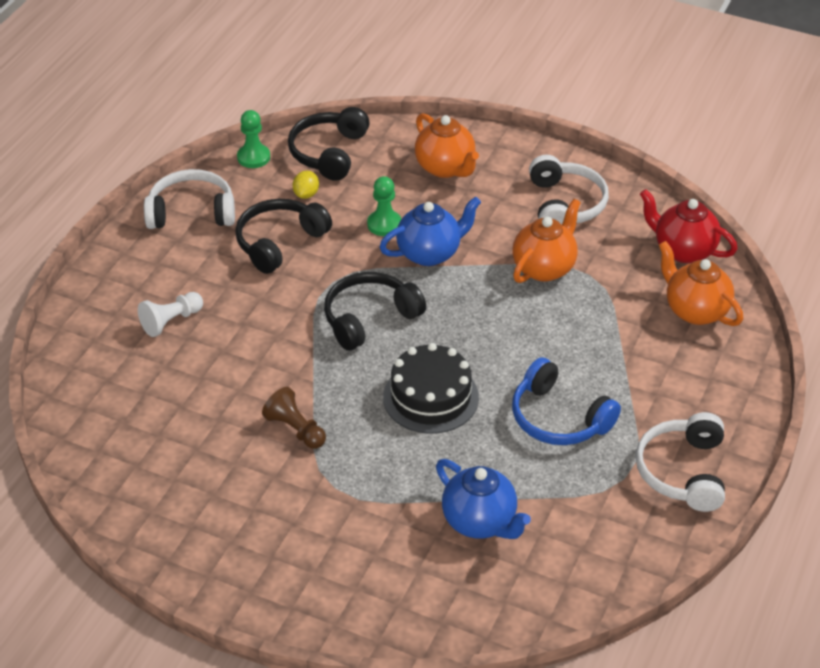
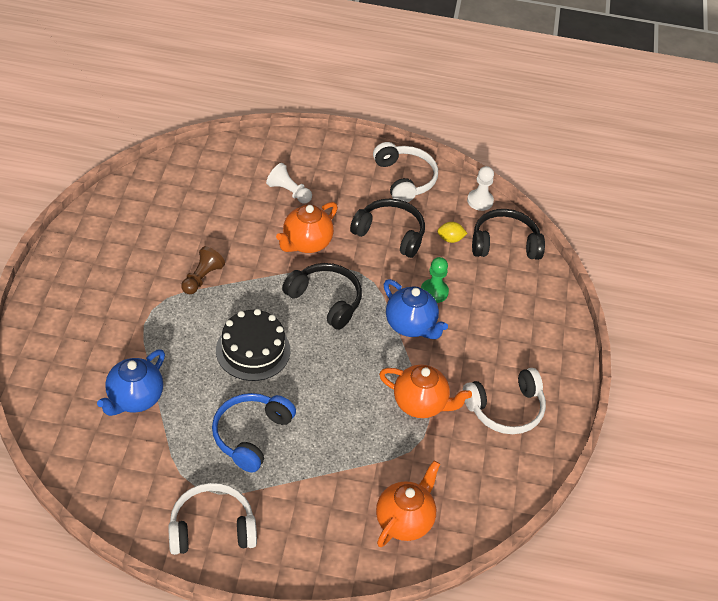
camera: 70 degrees right, 5 degrees up
green pawn [237,110,270,168] -> white pawn [467,166,494,211]
orange teapot [415,113,479,178] -> orange teapot moved to [276,202,338,253]
red teapot [640,189,737,263] -> none

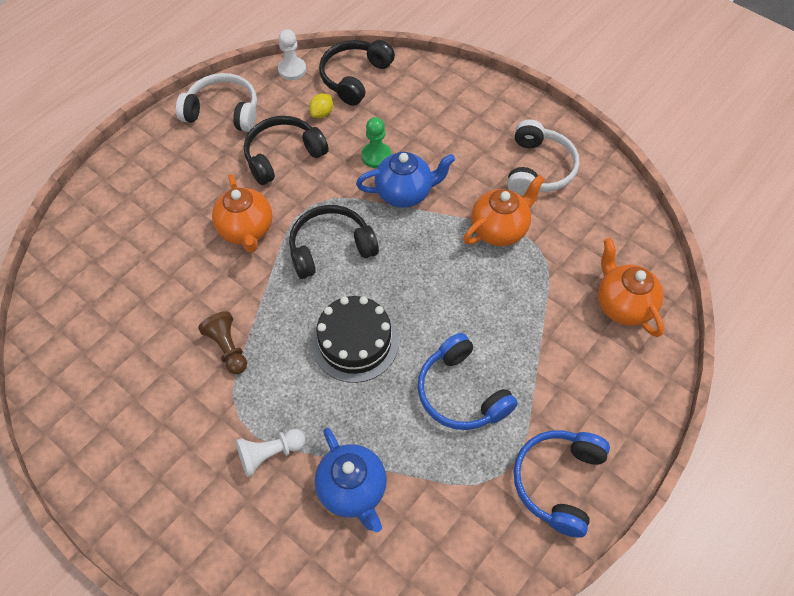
camera: 55 degrees left, 10 degrees up
white headphones [168,483,257,555] -> blue headphones [513,430,610,538]
white pawn [266,163,312,203] -> white pawn moved to [236,429,306,477]

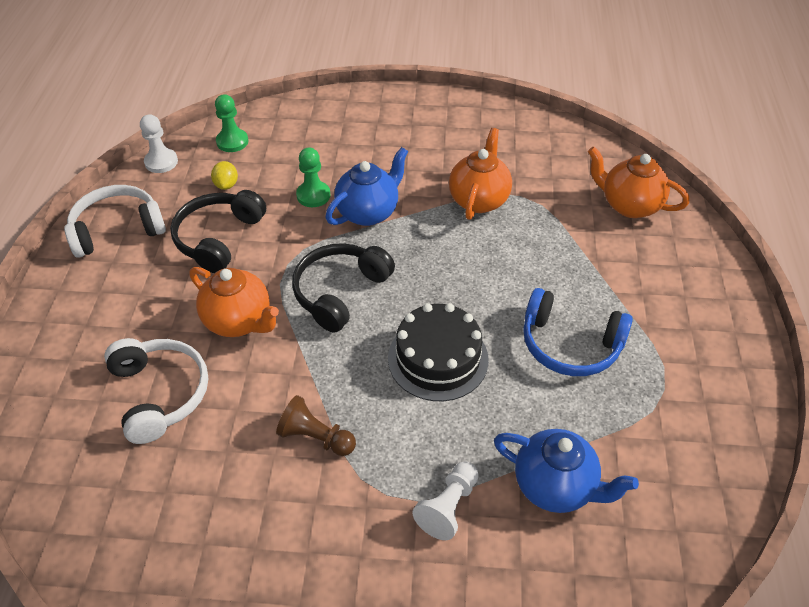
camera: 35 degrees left, 10 degrees down
black headphones [319,40,395,106] -> green pawn [215,94,248,152]
white headphones [507,119,579,196] -> white headphones moved to [104,338,208,444]
blue headphones [513,430,610,538] -> none

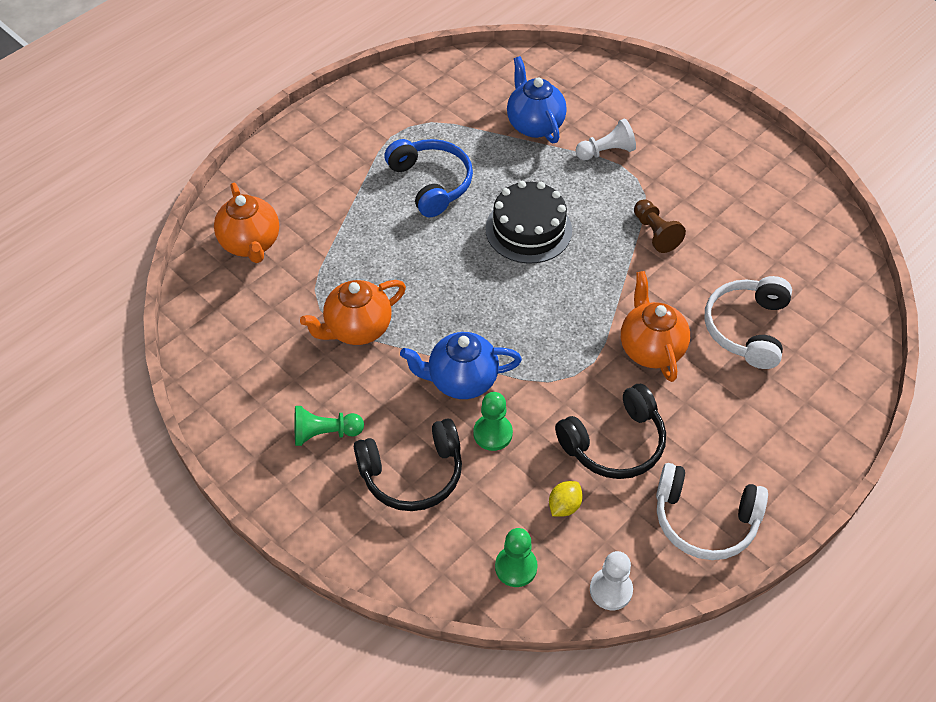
camera: 140 degrees left, 5 degrees up
black headphones [292,243,395,332] -> black headphones moved to [354,418,462,511]
none -> green pawn [295,406,364,446]

